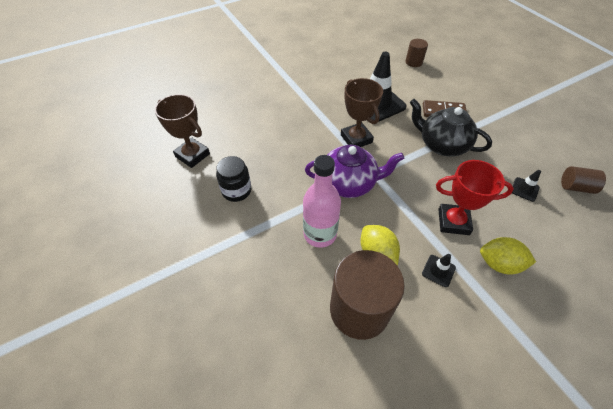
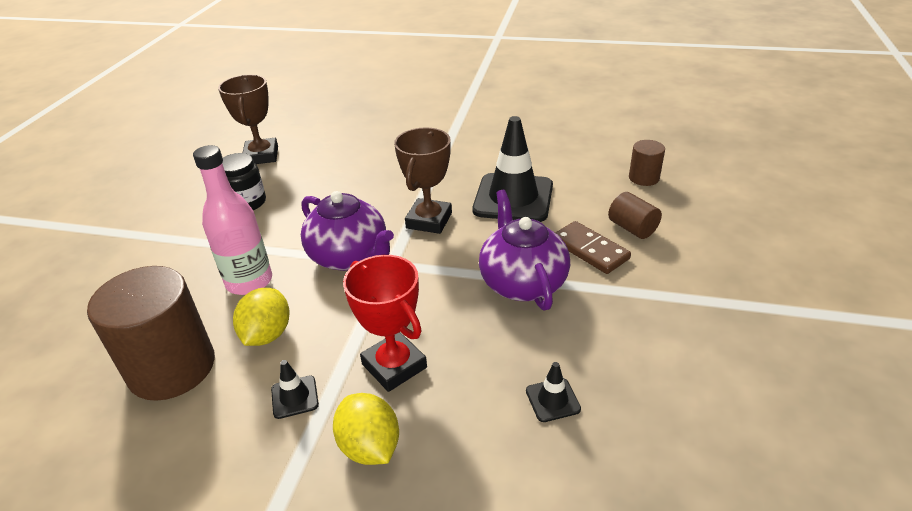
camera: 45 degrees right, 15 degrees down
black teapot [410,99,492,156] -> purple teapot [479,190,570,311]
brown cylinder [561,166,606,194] -> brown cylinder moved to [608,192,662,239]

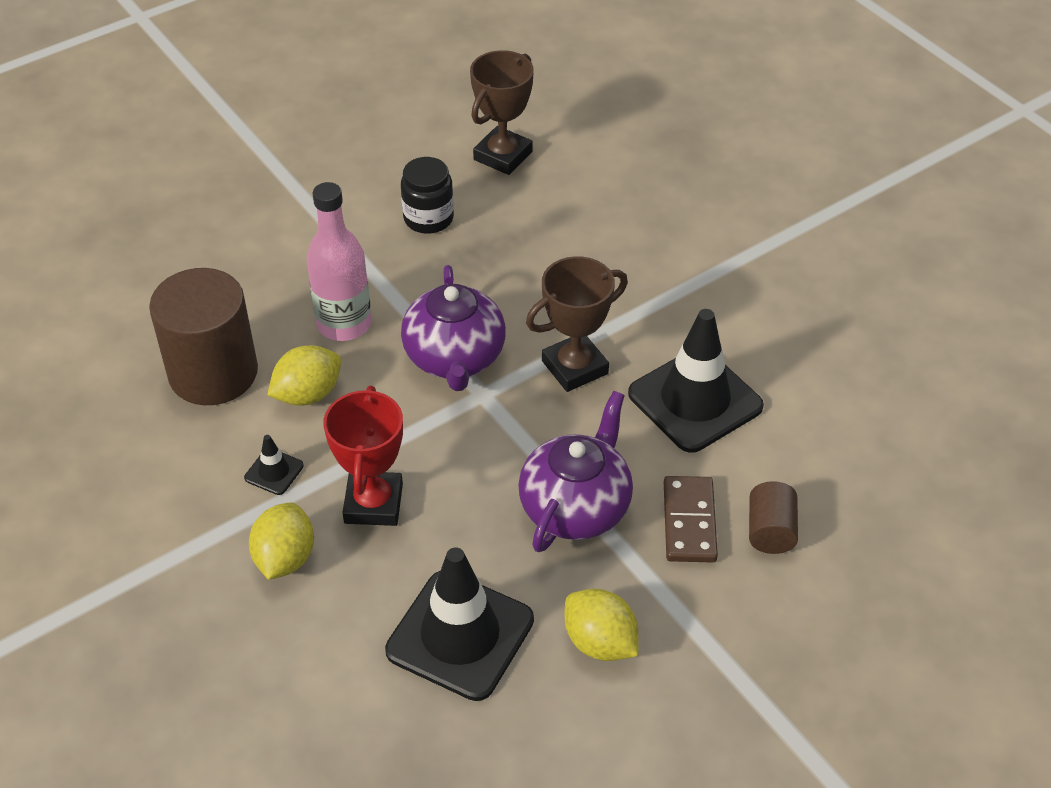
camera: 40 degrees right, 10 degrees up
black traffic cone [526,362,581,422] -> black traffic cone [385,547,534,701], size x2.34
brown cylinder [629,140,665,186] -> none
none -> yellow lemon [564,589,639,661]

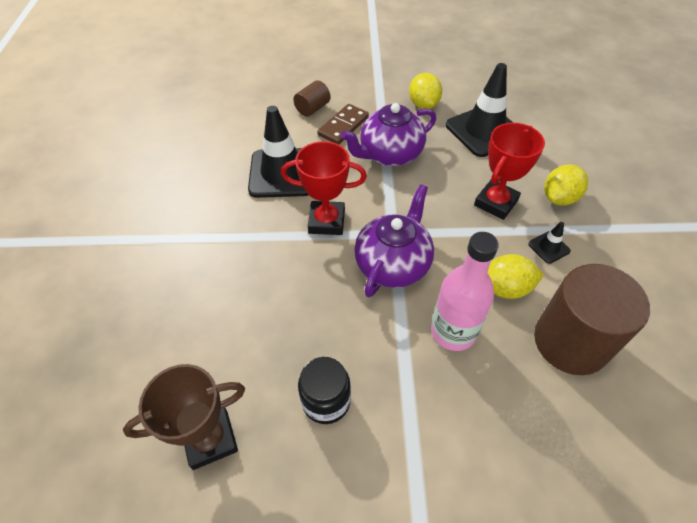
camera: 145 degrees left, 5 degrees up
brown trophy [526,256,628,392] -> red trophy [281,141,367,235]

